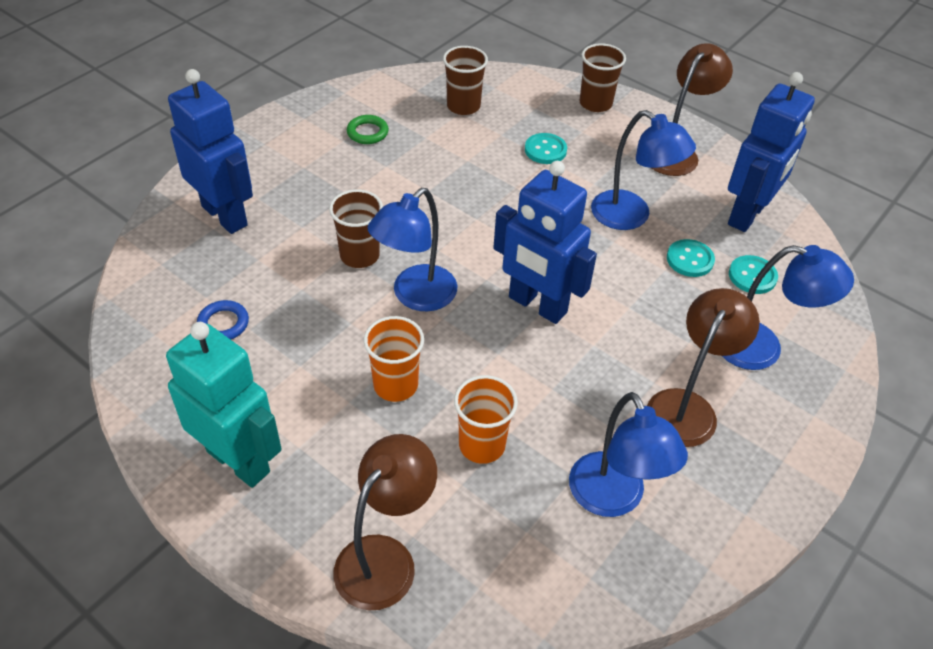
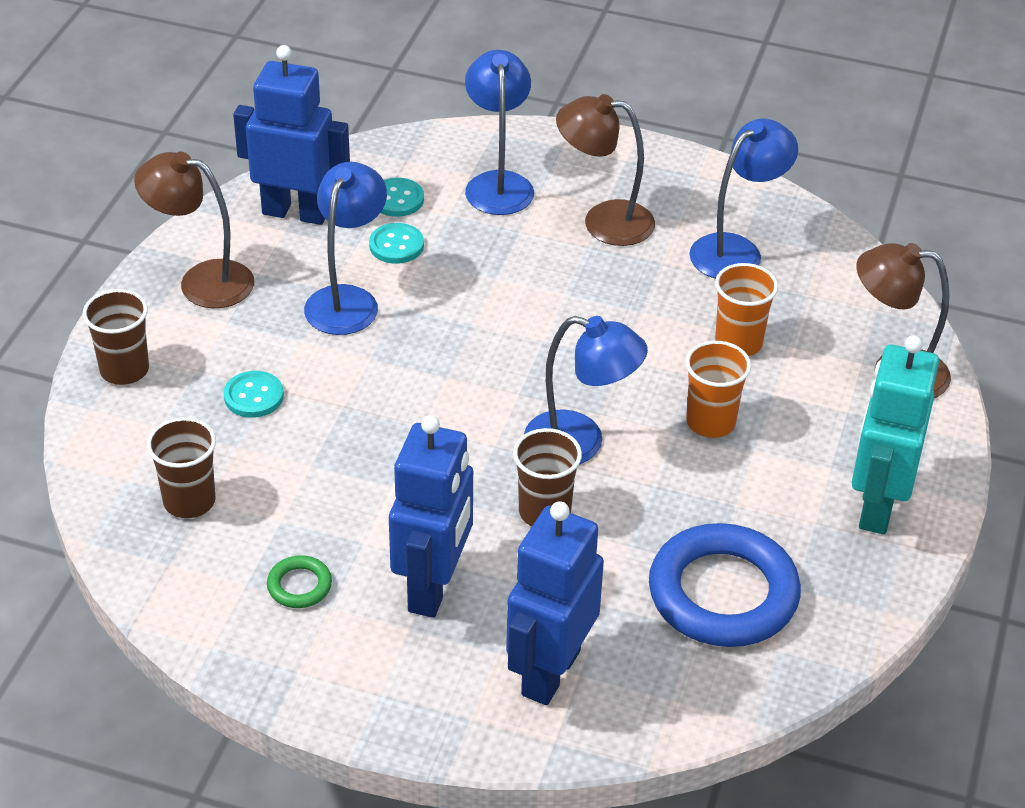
camera: 110 degrees left, 5 degrees down
blue ring [197,300,249,340] -> blue ring [649,523,801,647], size x2.33
blue robot [493,161,597,324] -> blue robot moved to [389,415,473,618]

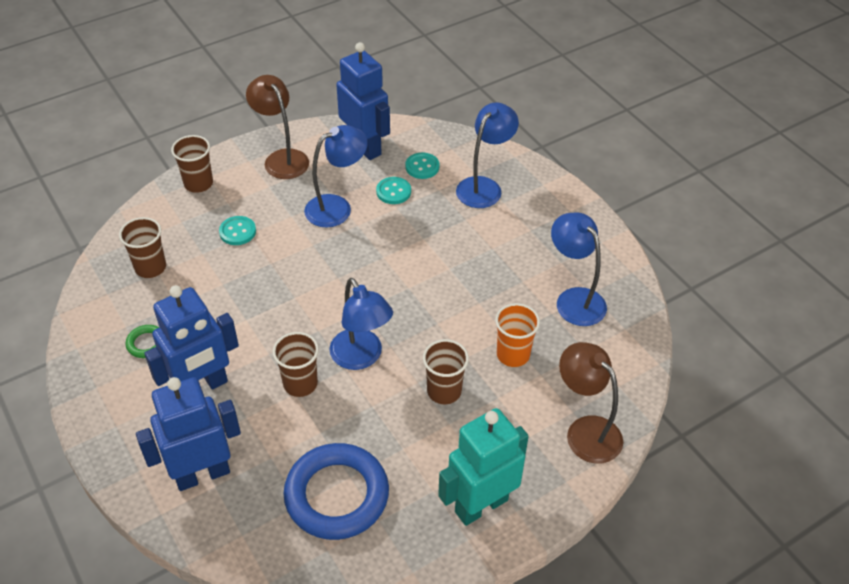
camera: 40 degrees right, 5 degrees up
brown lamp [556,94,655,246] -> none
orange cup [685,341,751,438] -> brown cup [423,339,469,404]
blue lamp [689,119,798,279] -> blue lamp turned 120 degrees counterclockwise [551,212,607,326]

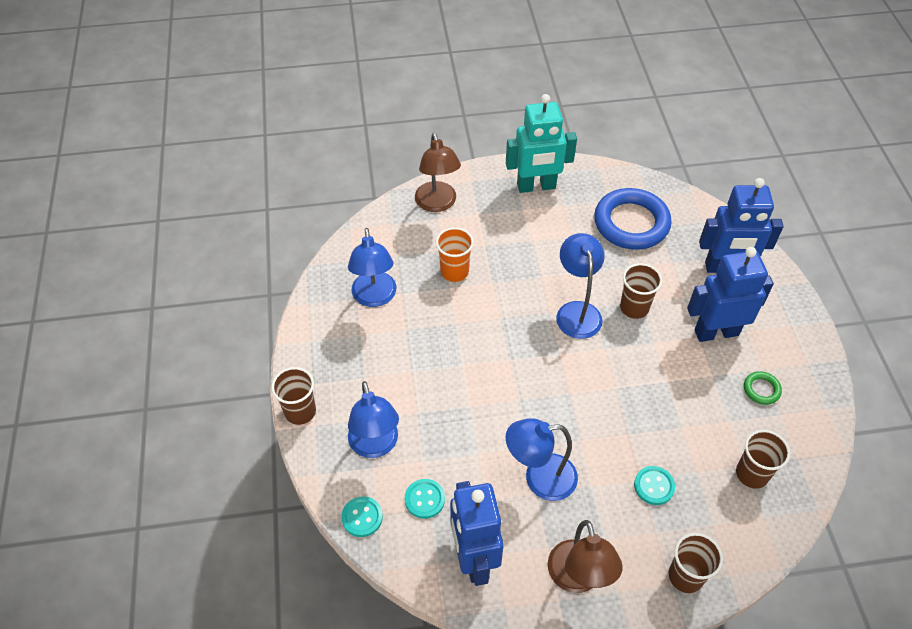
camera: 155 degrees left, 5 degrees up
turquoise button [376,177,411,204] -> turquoise button moved to [341,496,383,537]
brown cup [423,339,469,404] -> brown cup moved to [271,367,316,425]
blue lamp [456,102,519,208] -> blue lamp turned 75 degrees counterclockwise [348,381,399,458]

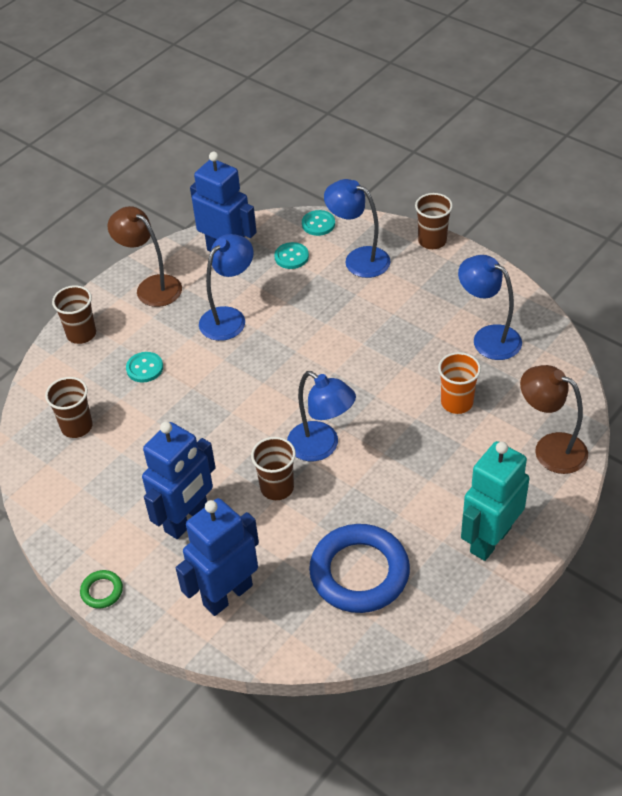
camera: 140 degrees right, 5 degrees down
green ring [744,371,782,405] -> green ring moved to [80,570,123,608]

